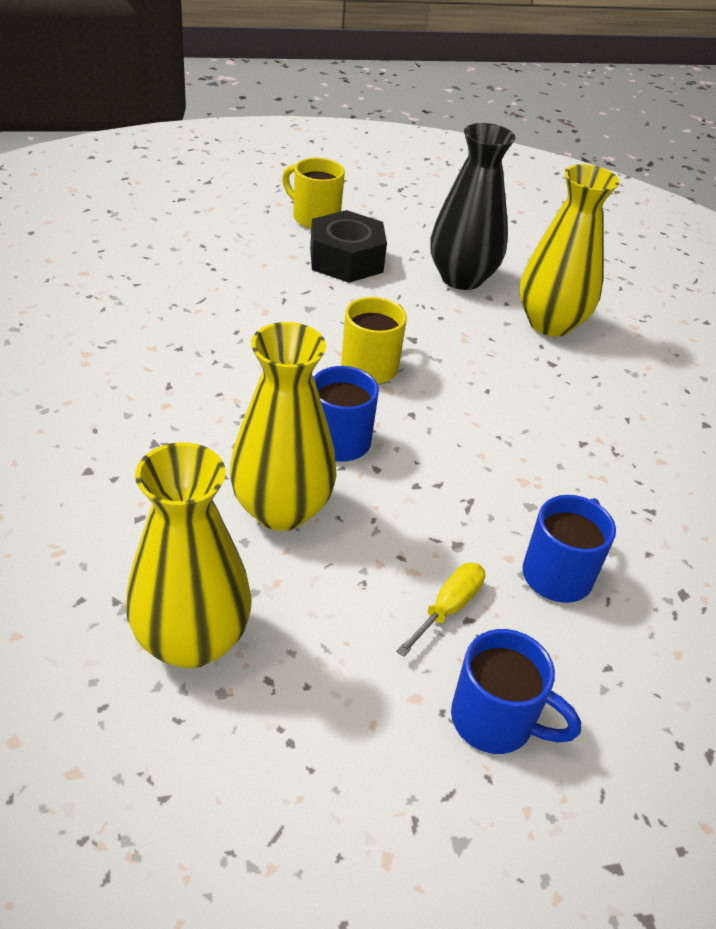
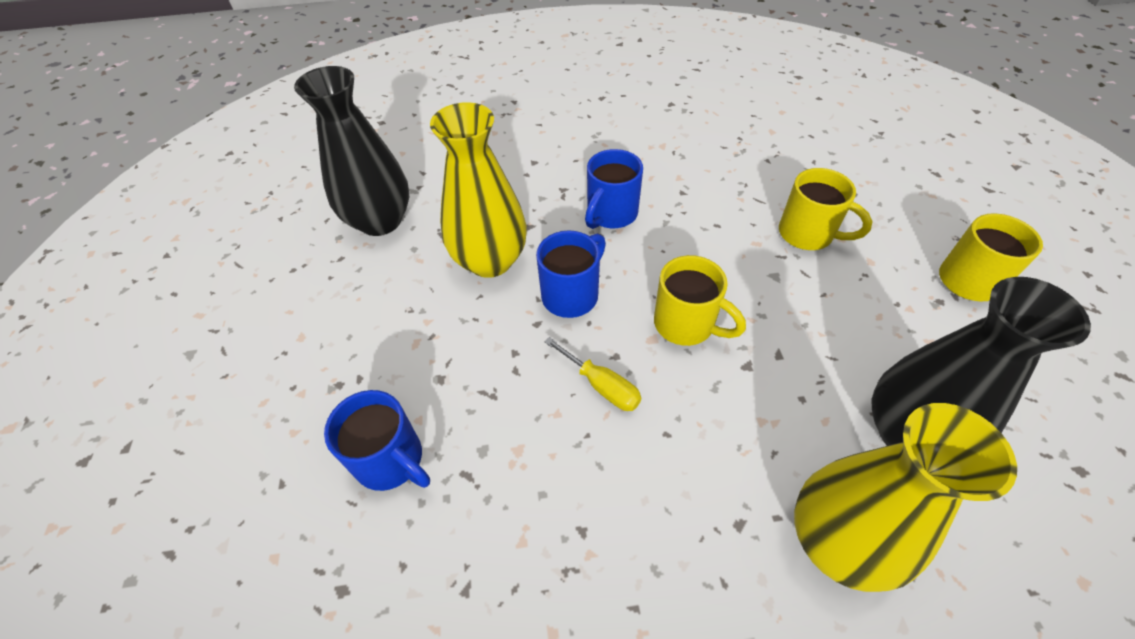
camera: 100 degrees right, 10 degrees up
yellow vase [126,442,252,668] -> black vase [294,66,409,236]
black nut [310,210,387,283] -> none
yellow screwdriver [396,563,485,657] -> yellow screwdriver moved to [545,337,641,411]
blue mug [451,629,581,754] -> blue mug moved to [585,149,643,229]
none -> yellow mug [779,168,873,250]

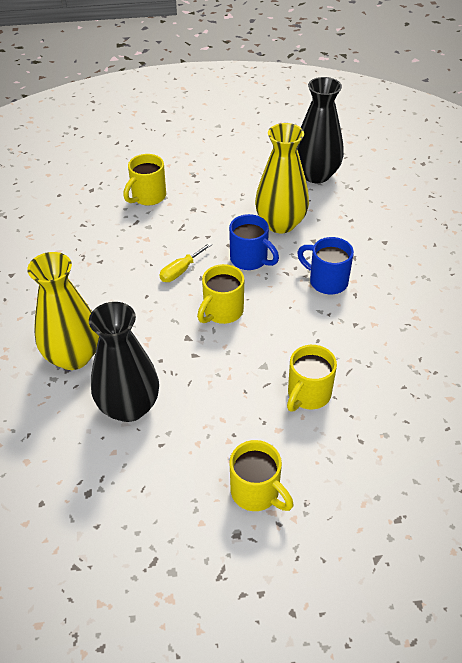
camera: 90 degrees right, 5 degrees down
blue mug [324,390,430,491] -> yellow mug [123,154,166,206]

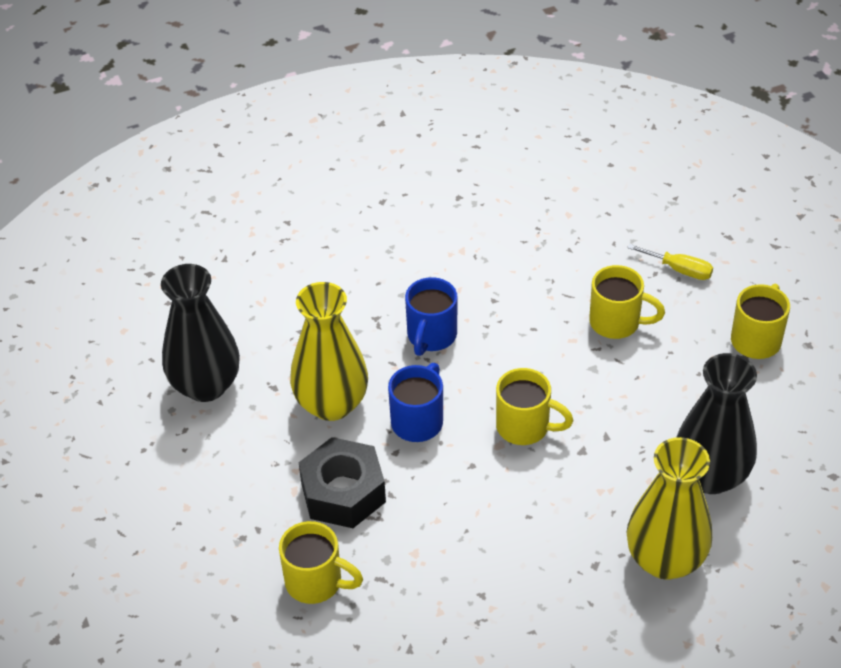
camera: 105 degrees left, 0 degrees up
yellow screwdriver [159,243,212,282] -> yellow screwdriver moved to [627,244,713,280]
none -> black nut [298,437,386,528]

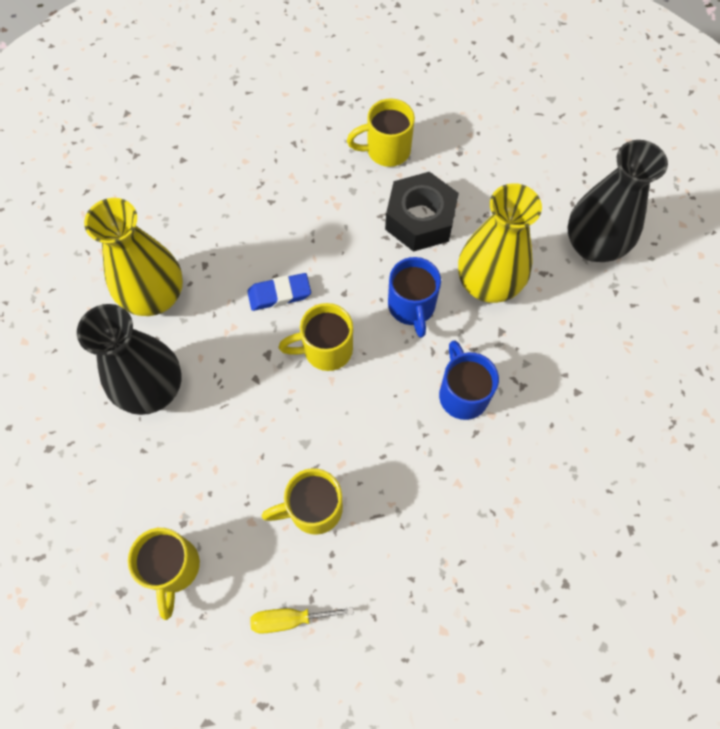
camera: 145 degrees right, 20 degrees up
none -> blue eraser [247,273,311,311]

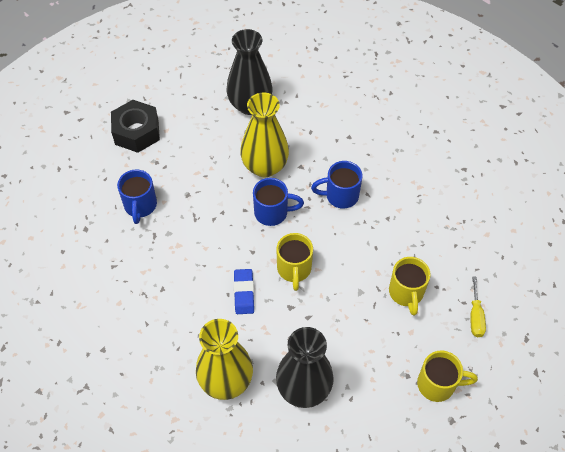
camera: 80 degrees left, 10 degrees down
yellow mug [347,98,415,167] -> blue mug [117,169,157,224]
black nut [385,172,459,252] -> black nut moved to [111,100,160,153]

